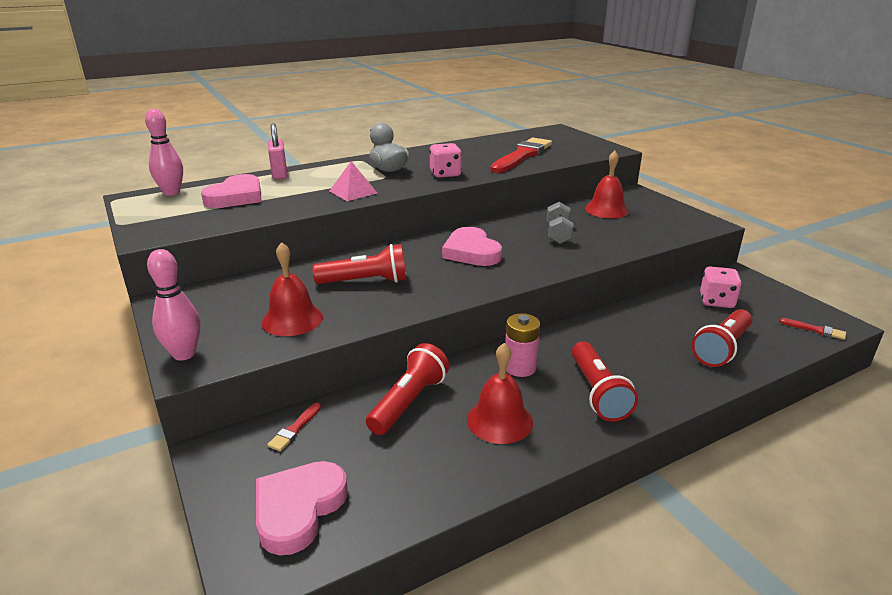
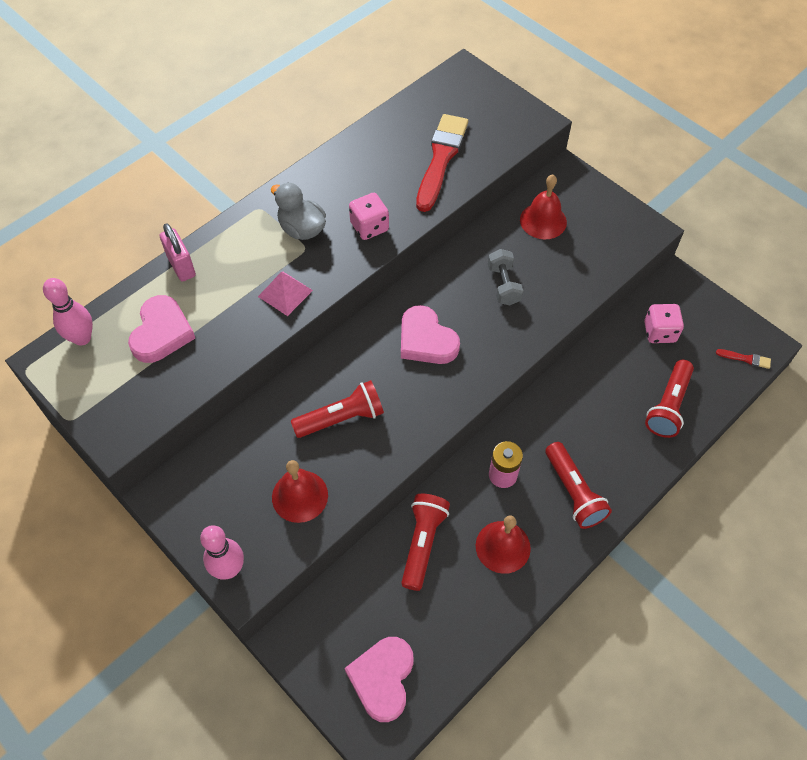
camera: 15 degrees left, 30 degrees up
red brush [267,403,321,451] -> none

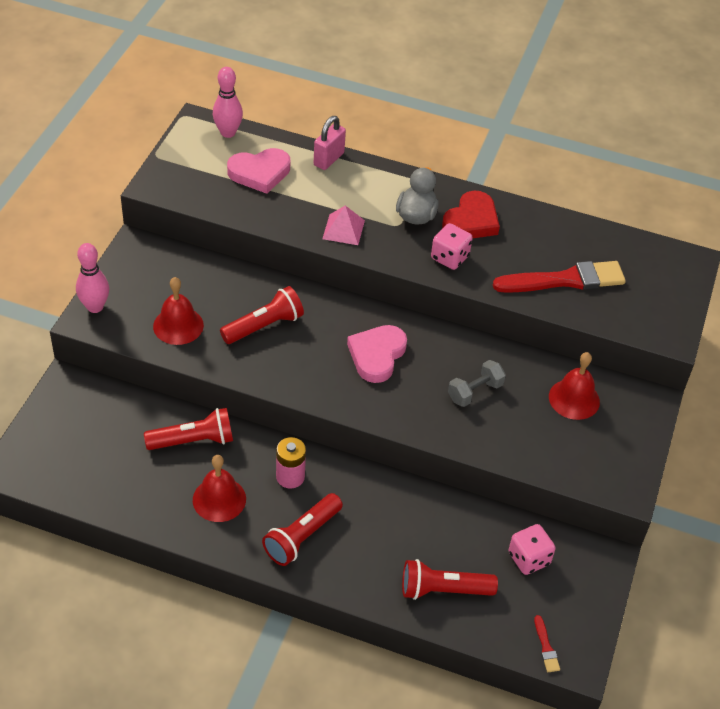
camera: 60 degrees right, 10 degrees down
red flashlight [291,380,384,438] -> red flashlight turned 75 degrees counterclockwise [220,286,304,344]
pink heart [345,637,414,722] -> none
none -> red heart [442,191,500,238]

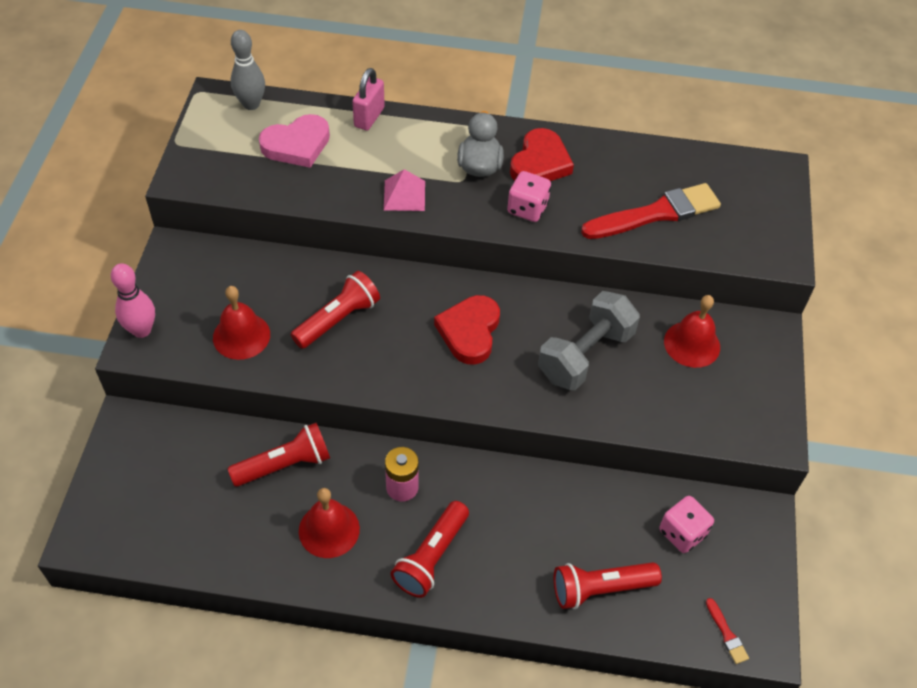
camera: 10 degrees left, 5 degrees up
pink bowling pin [213,67,243,138] -> grey bowling pin [230,30,265,110]
pink heart [347,325,407,383] -> red heart [434,295,500,365]
grey dumbbell [448,360,506,407] -> grey dumbbell [538,291,640,390], size x1.70

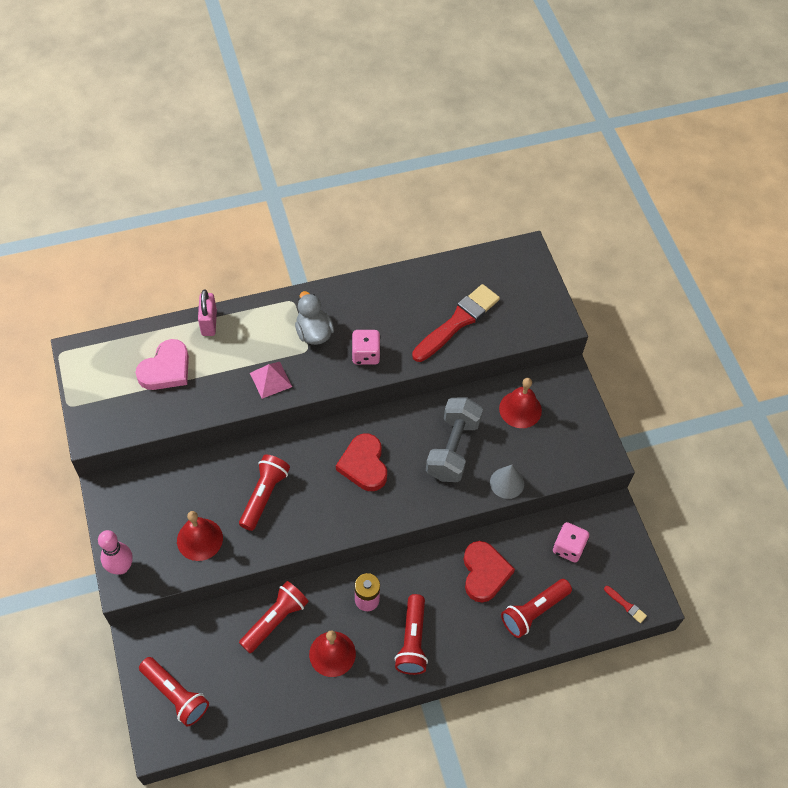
camera: 25 degrees left, 5 degrees up
grey bowling pin [230,30,265,110] -> none
red heart [510,128,574,181] -> red heart moved to [463,541,515,602]
none -> red flashlight [139,657,209,727]
none -> grey cone [490,465,524,499]

